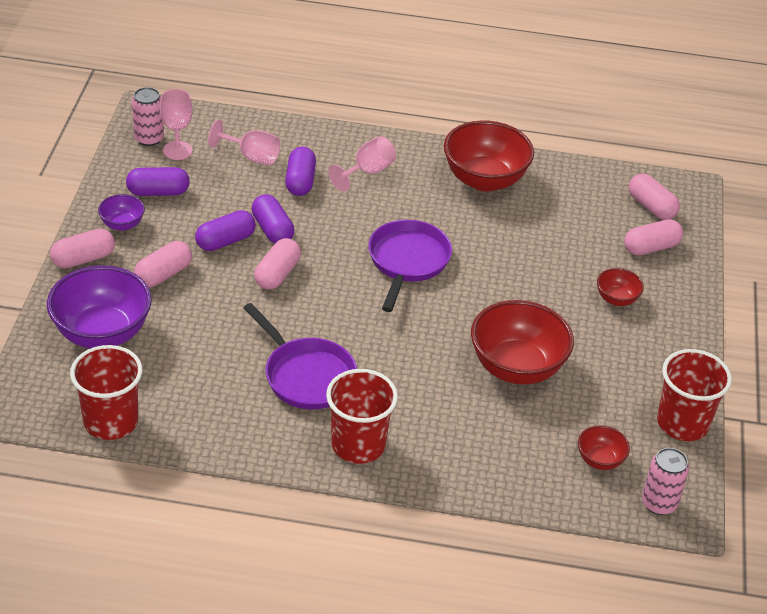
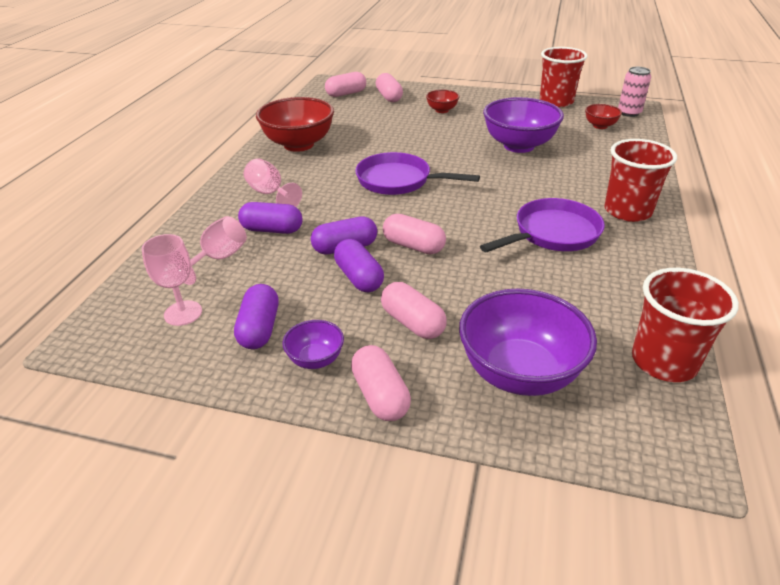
camera: 80 degrees left, 5 degrees down
pink can [132,87,164,146] -> none
red bowl [471,300,574,385] -> purple bowl [483,97,564,153]

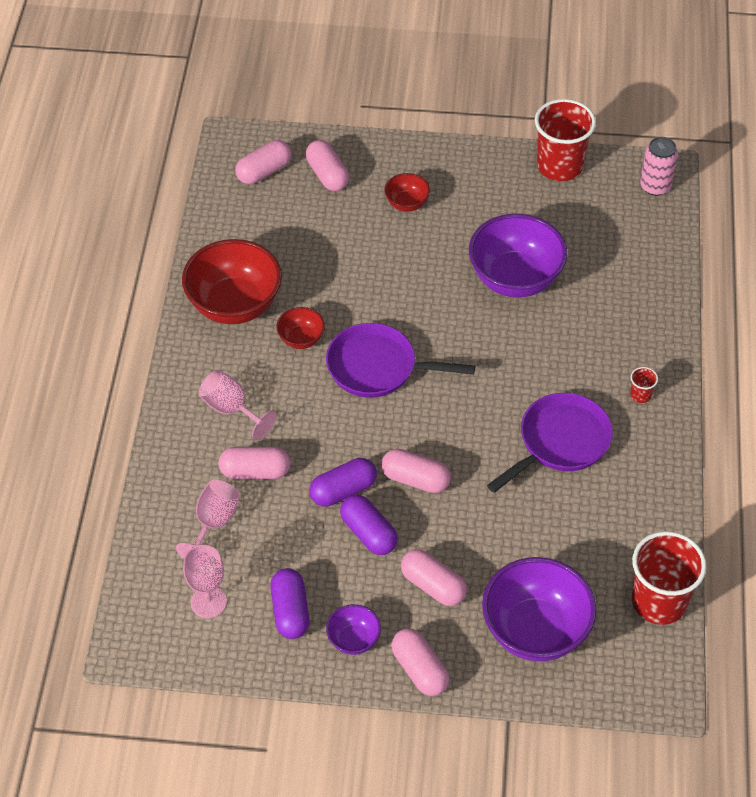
camera: 10 degrees left, 15 degrees up
purple capsule [238,202,303,234] -> pink capsule [218,447,291,479]
red bowl [585,104,622,129] -> red bowl moved to [276,307,325,349]
red cup [604,139,677,222] -> red cup [630,367,658,403], size x0.42

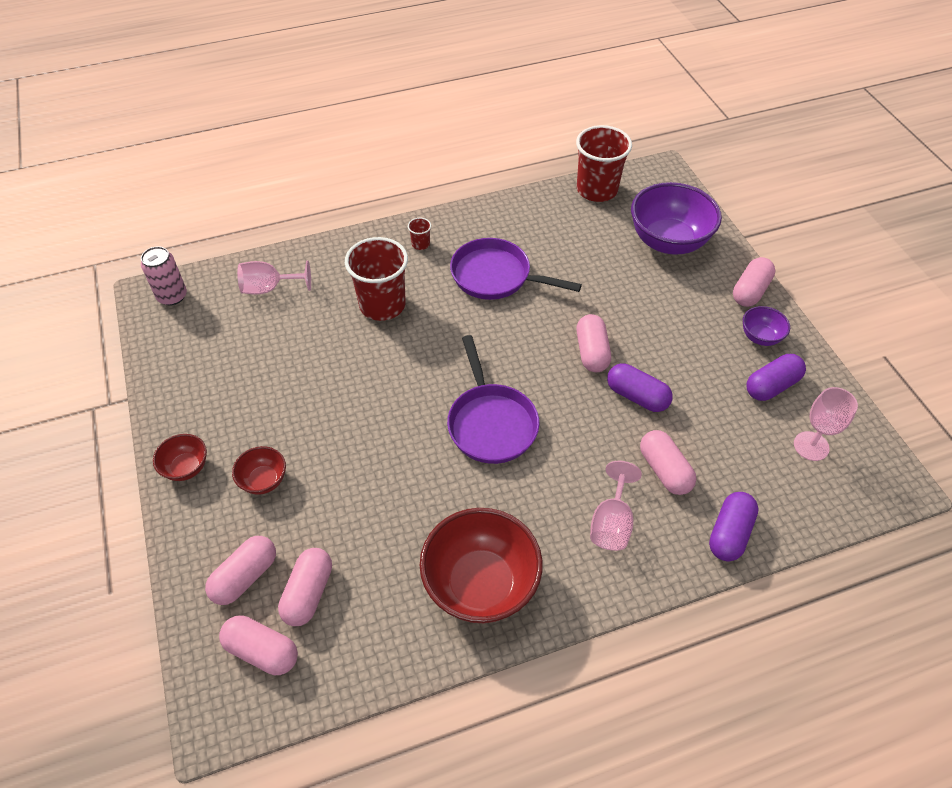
camera: 115 degrees left, 0 degrees up
pink goblet [176,480,240,558] -> pink goblet moved to [237,260,311,295]
red bowl [276,307,325,349] -> red bowl moved to [153,434,207,481]
purple capsule [340,495,398,555] -> purple capsule moved to [709,492,759,561]
pink capsule [401,549,467,606] -> pink capsule moved to [278,548,332,626]
purple bowl [469,214,567,297] -> none
red cup [535,99,596,181] -> red cup moved to [345,237,408,321]

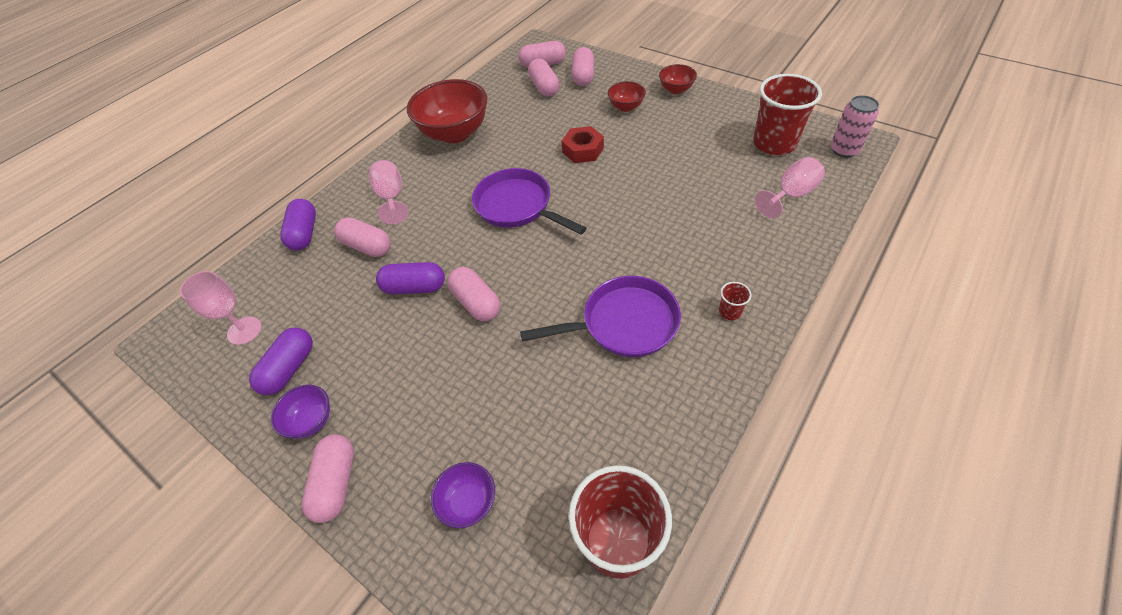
camera: 150 degrees right, 0 degrees up
red cup [345,237,408,321] -> red cup moved to [753,74,822,155]
purple bowl [631,182,722,255] -> purple bowl [431,462,495,528], size x0.48
none -> red nut [561,126,604,163]

